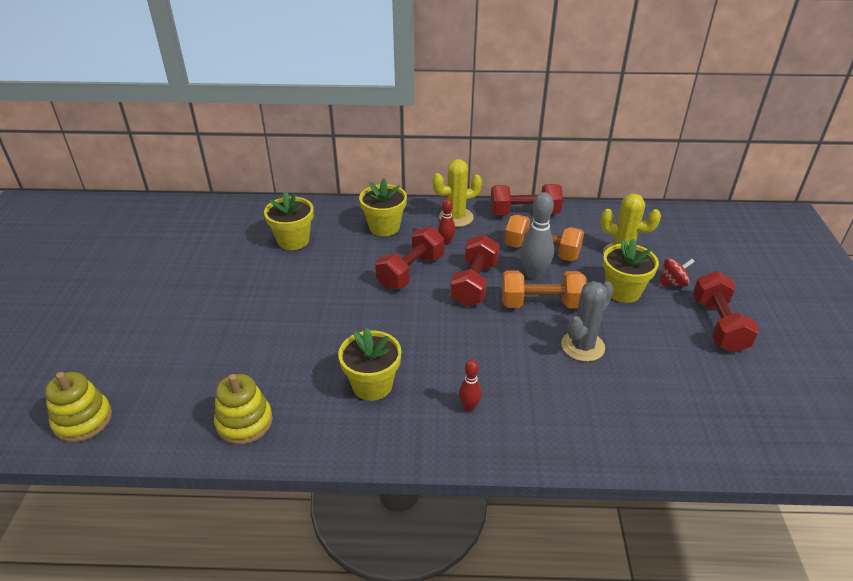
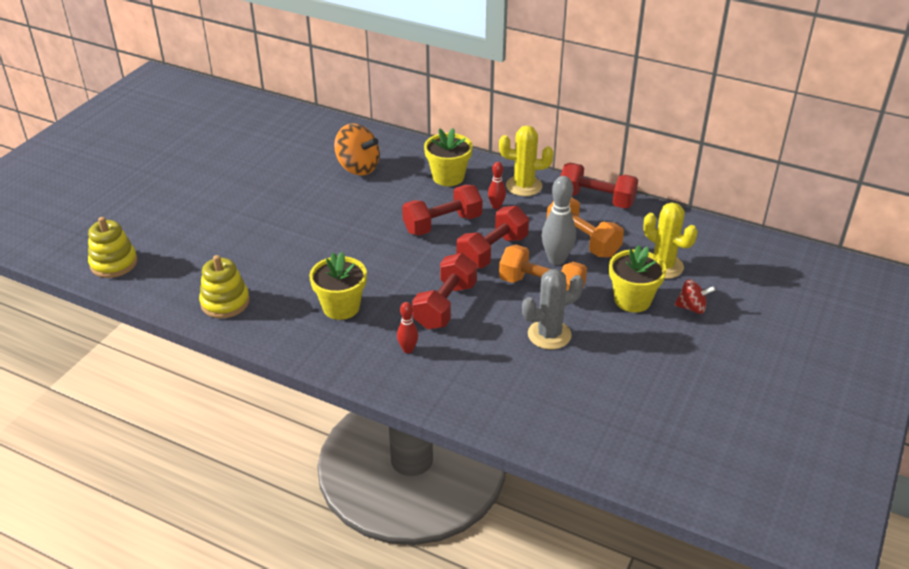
camera: 25 degrees right, 0 degrees up
yellow flower pot [264,191,314,250] -> orange spinning top [334,123,380,176]
red dumbbell [693,271,759,353] -> red dumbbell moved to [412,253,477,329]

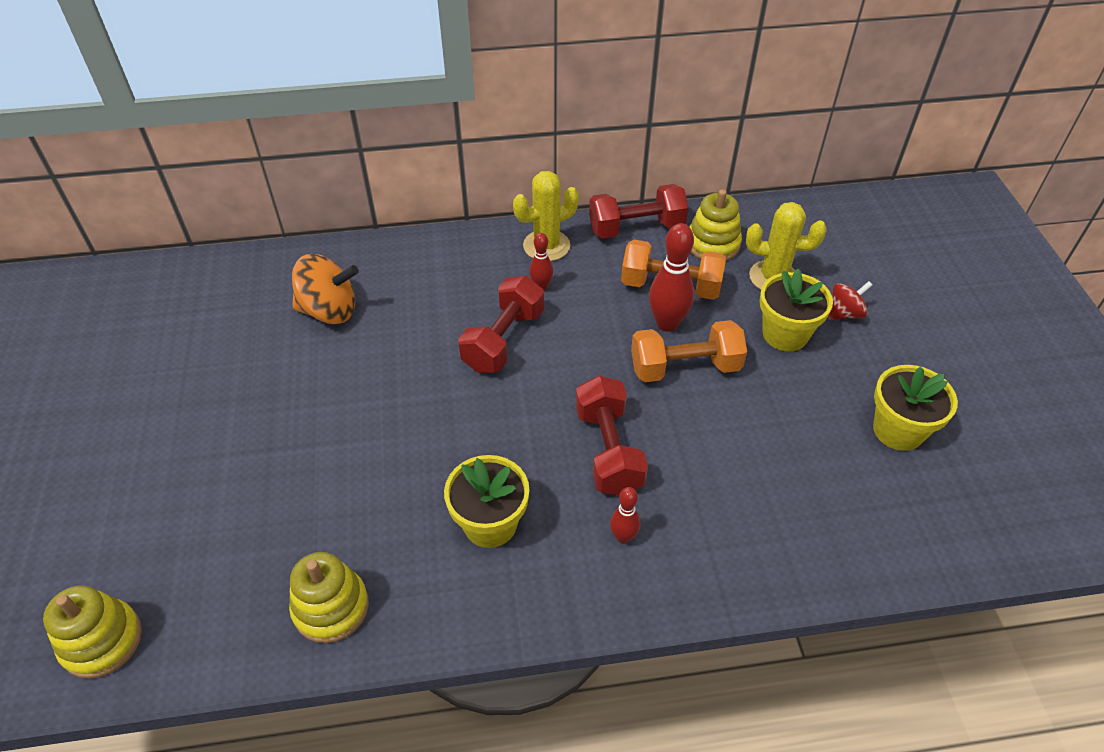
camera: 35 degrees left, 10 degrees up
yellow flower pot [424,128,473,186] -> yellow flower pot moved to [873,365,958,451]
red dumbbell [457,206,529,269] -> none
grey cactus [522,269,584,349] -> none
grey bowling pin [542,176,576,265] -> red bowling pin [649,223,694,332]
none -> yellow stacking toy [689,189,742,261]

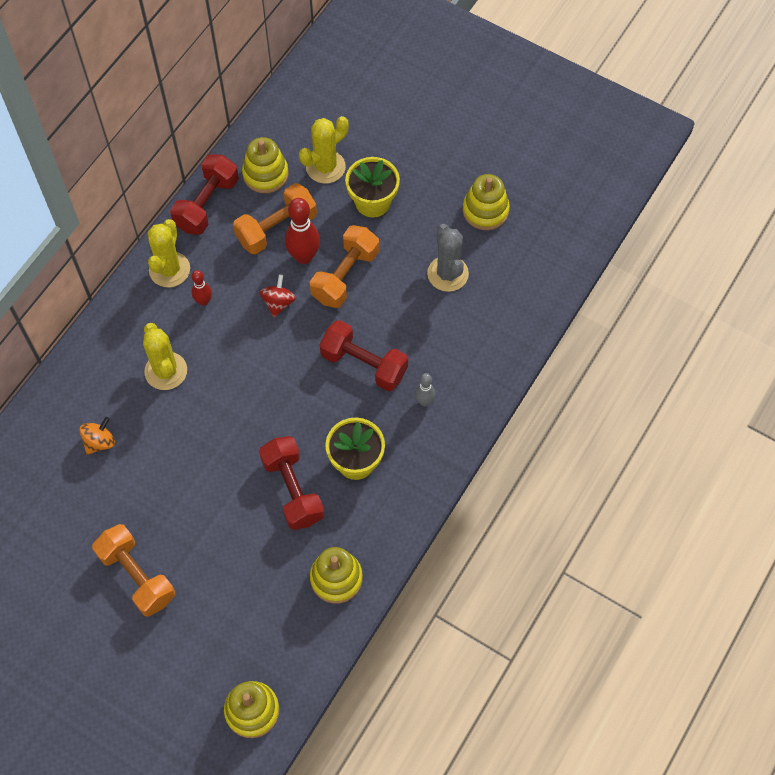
camera: 50 degrees left, 15 degrees up
orange spinning top [292,254,359,324] -> orange spinning top [80,417,115,455], size x0.59
red dumbbell [458,276,544,373] -> red dumbbell moved to [259,436,324,530]
red bowling pin [610,487,640,544] -> grey bowling pin [415,373,436,406]
red spinning top [828,281,872,320] -> red spinning top moved to [260,274,296,317]
yellow flower pot [873,365,958,451] -> yellow stacking toy [463,174,510,230]
none -> orange dumbbell [92,524,175,617]
none -> yellow cactus [143,323,187,390]
none -> grey cactus [427,224,469,292]

